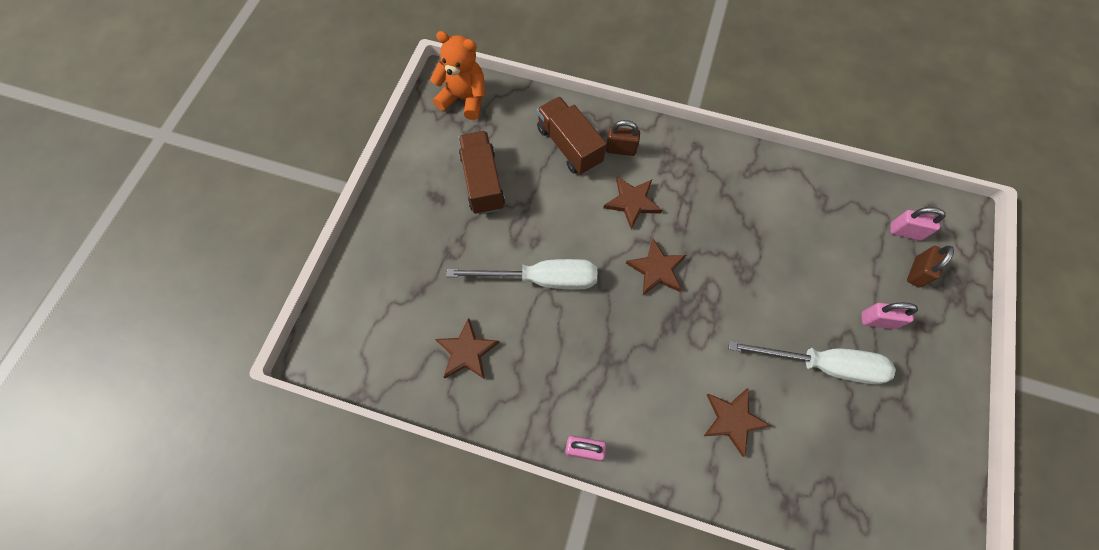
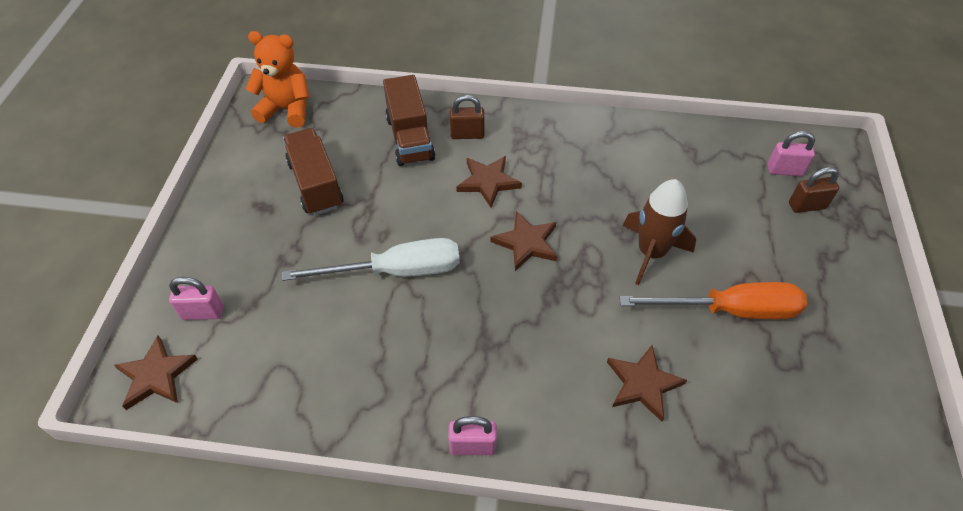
camera: 10 degrees left, 15 degrees down
brown star [435,318,499,379] -> brown star moved to [114,336,198,410]
brown truck [537,96,607,175] -> brown truck turned 150 degrees counterclockwise [383,75,435,166]
white screwdriver [729,340,896,384] -> orange screwdriver [620,282,807,319]
pink padlock [861,303,918,329] -> pink padlock moved to [169,277,223,320]
brown padlock [907,246,954,288] -> brown padlock turned 60 degrees clockwise [789,167,839,213]
none -> brown rocket [623,179,696,285]

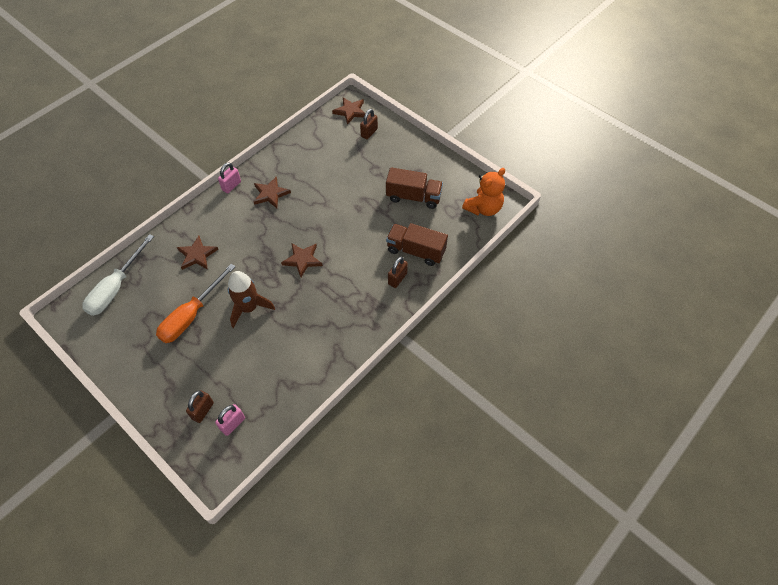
camera: 125 degrees right, 5 degrees up
pink padlock [169,277,223,320] -> brown padlock [360,109,378,139]
white screwdriver [282,238,460,281] -> white screwdriver moved to [82,234,154,316]
brown star [456,156,522,207] -> brown star moved to [254,177,291,208]

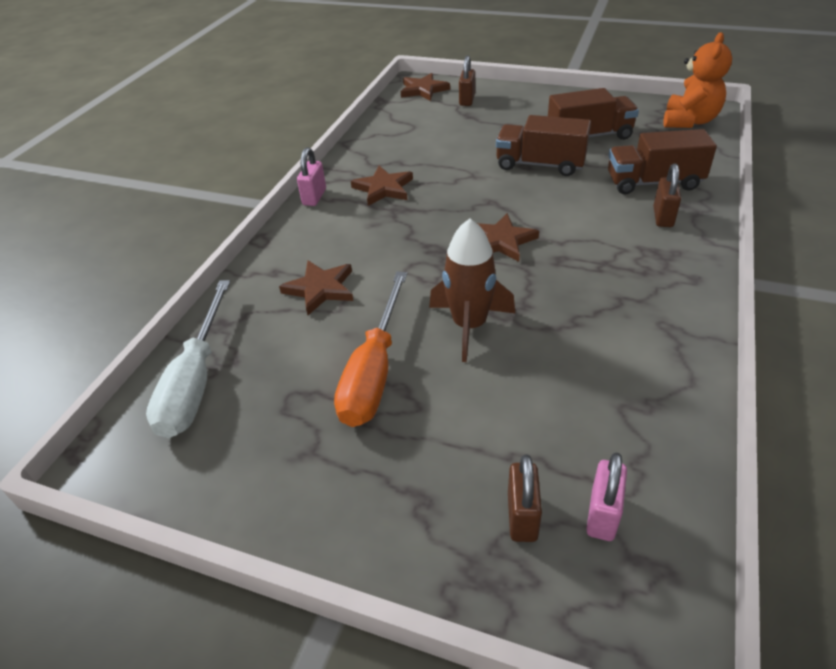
camera: 20 degrees left, 15 degrees down
none -> brown truck [496,115,591,176]

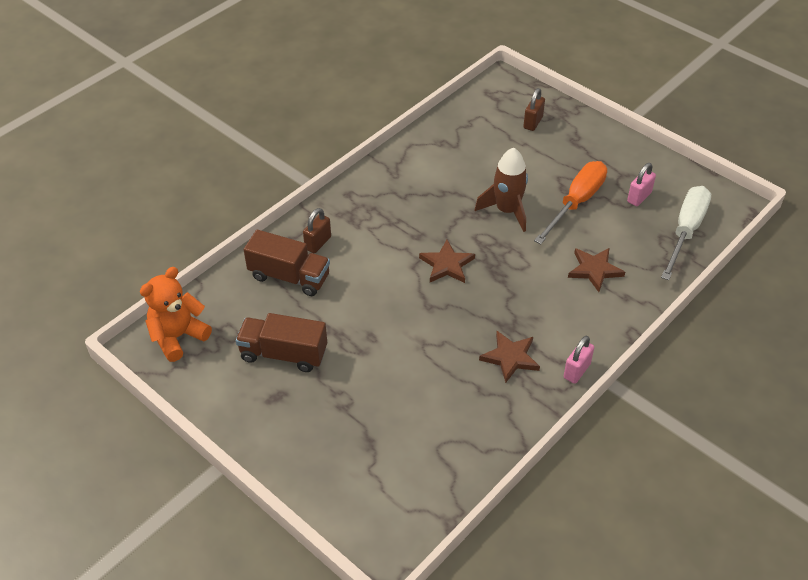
camera: 160 degrees left, 5 degrees up
brown star [401,73,450,101] -> none
brown padlock [459,55,475,106] -> none
brown truck [496,115,591,176] -> none
pink padlock [586,453,627,541] -> pink padlock moved to [627,163,656,206]

